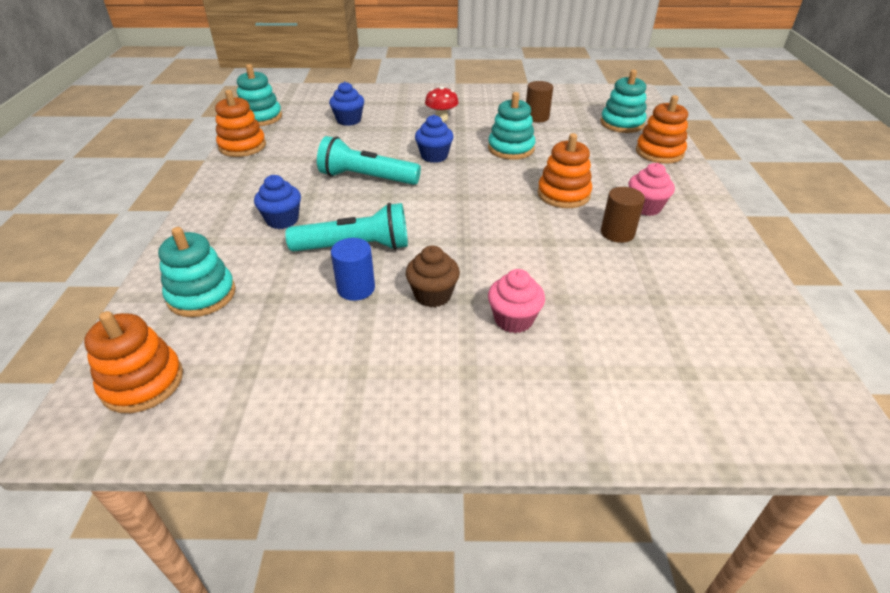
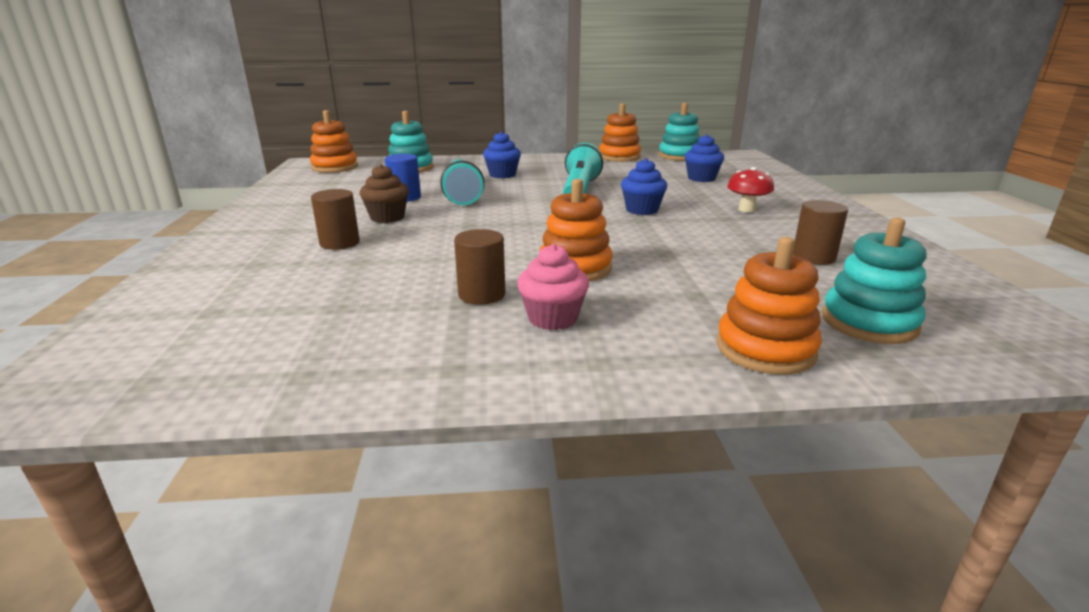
camera: 85 degrees right, 15 degrees down
turquoise stacking toy [488,92,535,160] -> none
pink cupcake [488,269,545,333] -> brown cylinder [311,189,360,250]

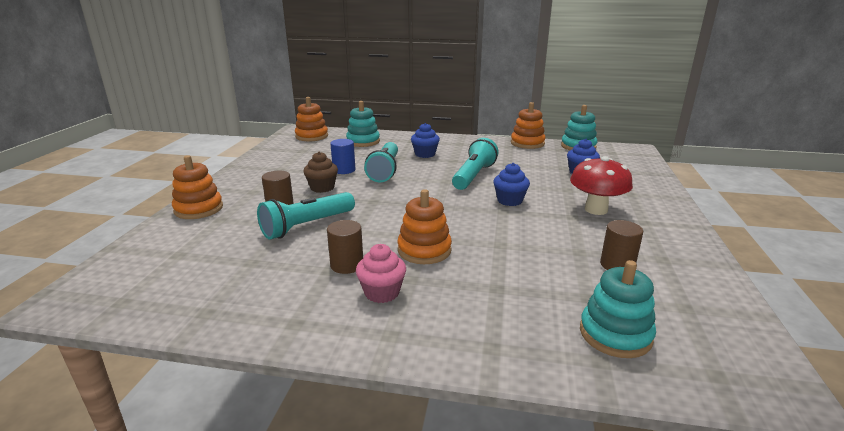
camera: 15 degrees right, 0 degrees up
orange stacking toy [716,237,822,375] -> orange stacking toy moved to [172,155,223,219]
red mushroom [727,167,774,213] -> red mushroom [570,156,633,215], size x1.61
none -> turquoise flashlight [257,192,355,239]

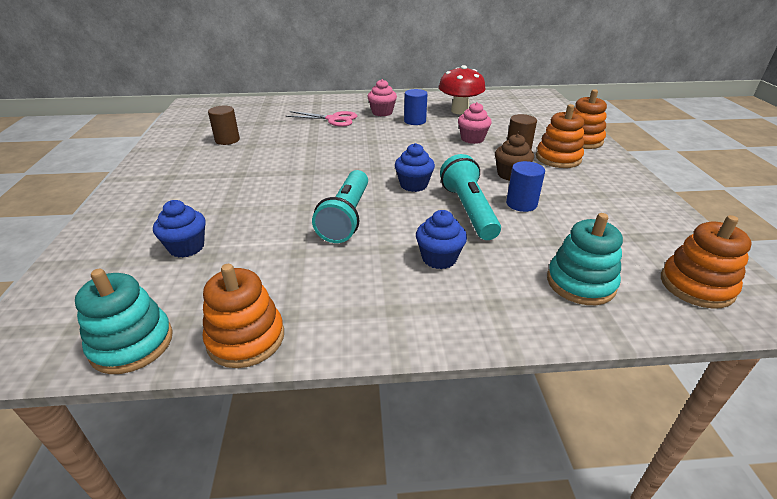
camera: 165 degrees right, 10 degrees up
turquoise flashlight [257,192,355,239] -> pink cupcake [458,102,492,144]
brown cylinder [327,220,363,274] -> blue cylinder [404,89,428,125]
orange stacking toy [397,189,452,264] -> orange stacking toy moved to [536,104,584,168]
blue cupcake [493,163,530,206] -> blue cupcake moved to [395,143,435,192]
red mushroom [570,156,633,215] -> red mushroom moved to [439,65,486,114]
turquoise stacking toy [580,260,656,358] -> none
none -> pink scissors [286,111,357,127]

